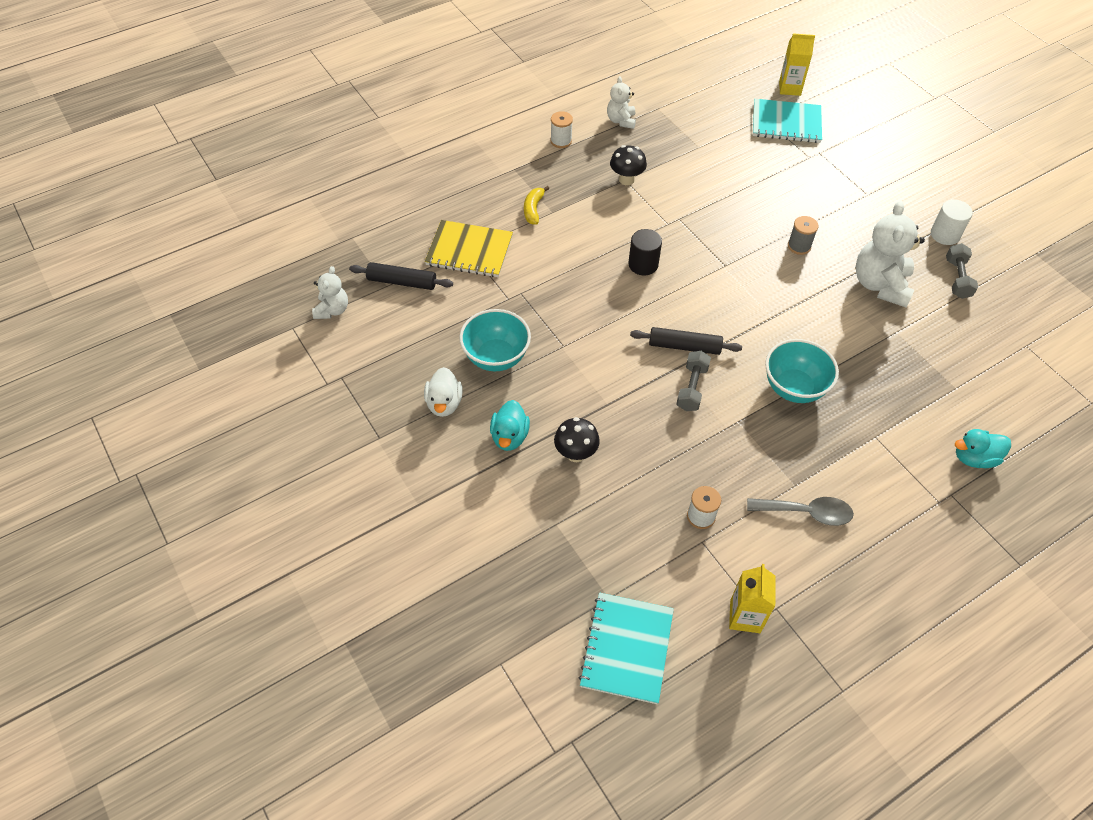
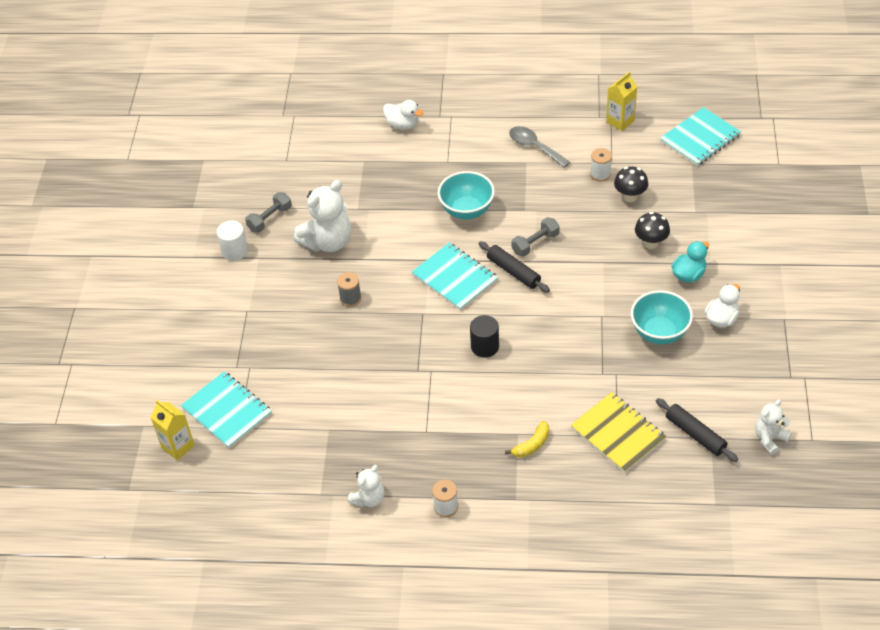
camera: 140 degrees left, 5 degrees down
black mushroom [610,145,647,185] -> black mushroom moved to [614,167,648,202]
turquoise duck [955,429,1011,468] -> white duck [383,100,424,129]
none -> turquoise notebook [412,243,498,310]

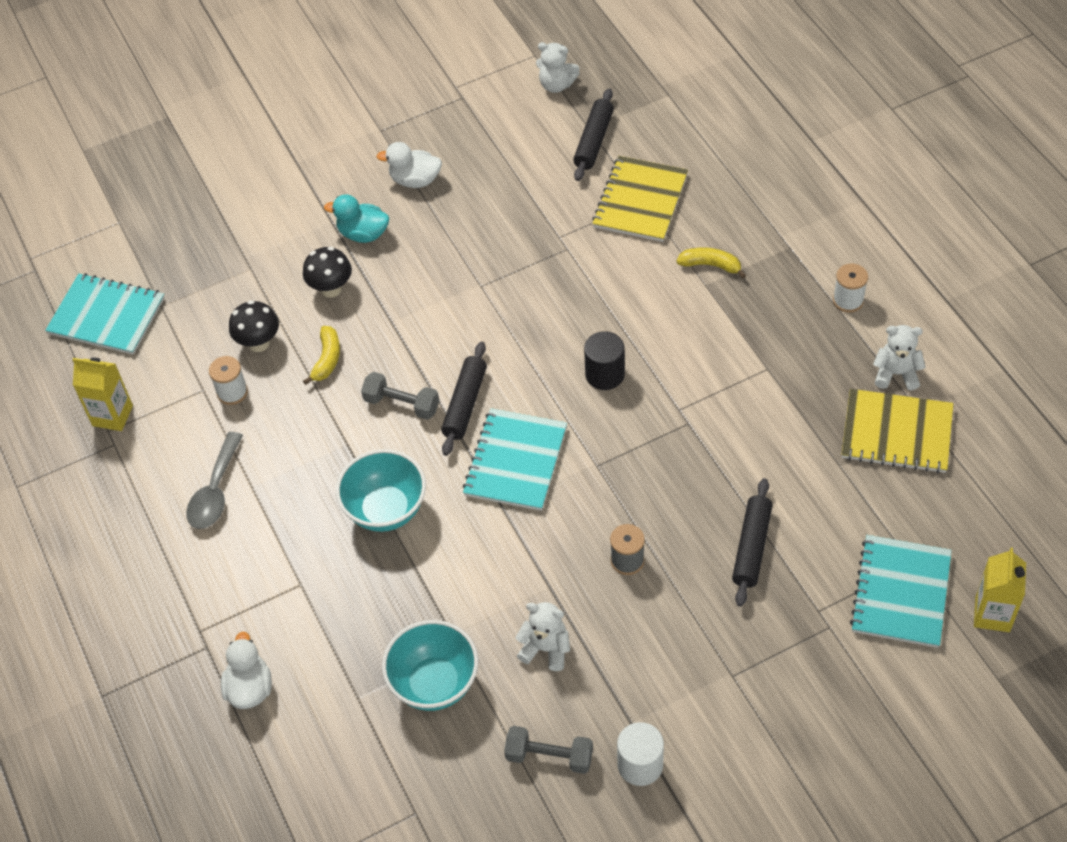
camera: 120 degrees left, 5 degrees up
white teddy bear [294,180,351,252] -> white teddy bear [515,602,570,671], size x0.56
turquoise bowl [631,290,693,344] -> turquoise bowl moved to [382,620,478,711]
none -> yellow banana [303,326,340,385]
none -> black rolling pin [732,478,773,607]
none -> yellow notebook [842,389,954,473]

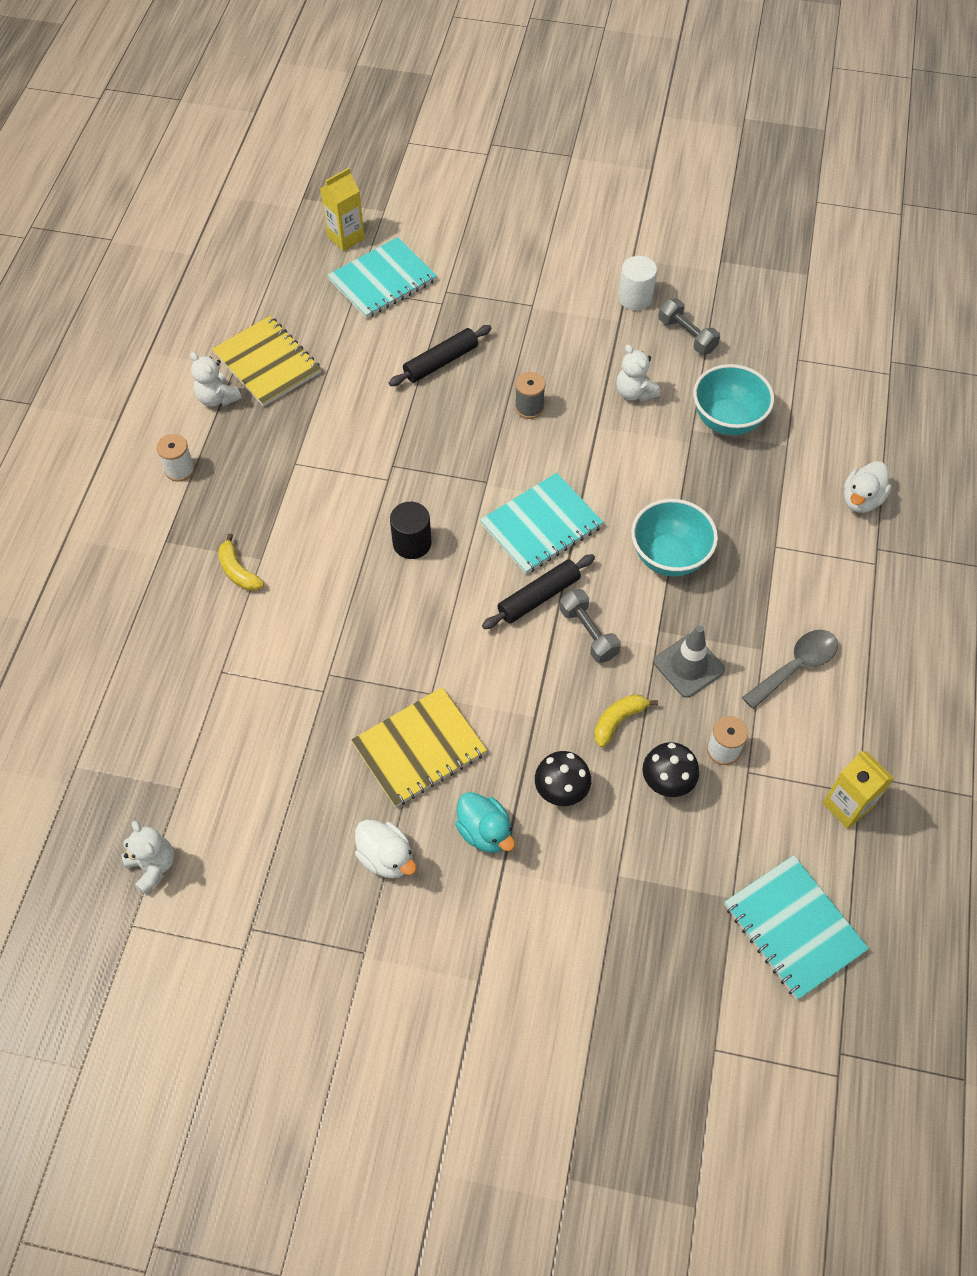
camera: 145 degrees left, 5 degrees up
black rolling pin [573,88,614,181] -> none
yellow notebook [592,156,688,242] -> yellow notebook moved to [351,687,487,807]
none -> grey traffic cone [653,625,725,698]

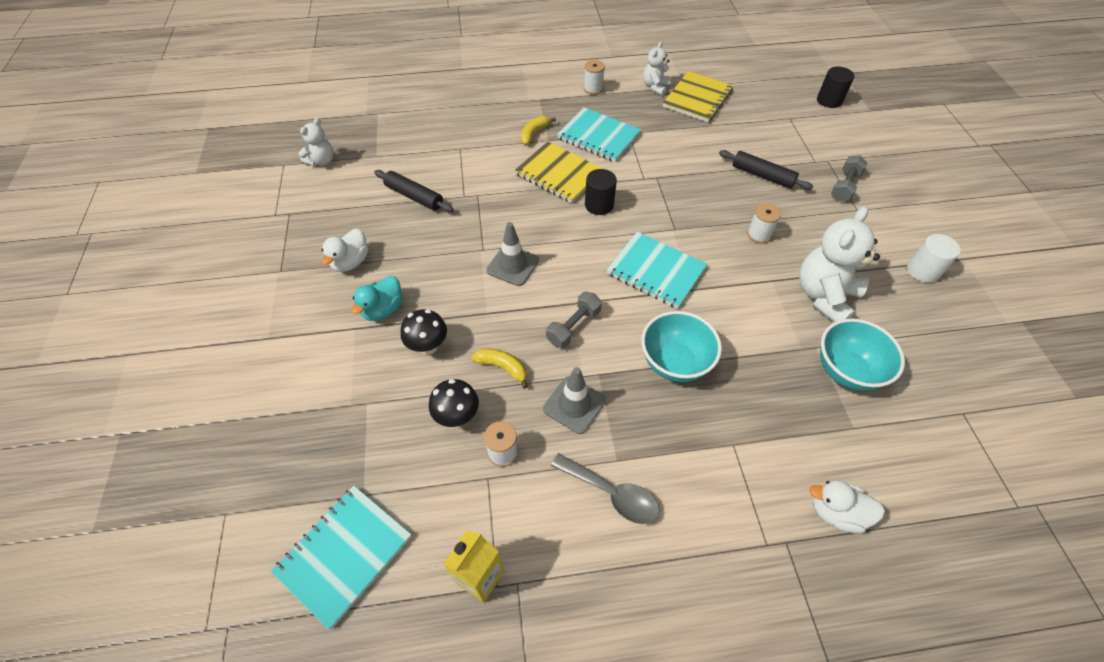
camera: 70 degrees right, 5 degrees down
yellow carton [320,168,365,251] -> black cylinder [817,67,854,108]
turquoise notebook [327,237,437,319] -> turquoise notebook moved to [557,107,641,162]
yellow notebook [351,687,487,807] -> yellow notebook moved to [514,142,604,203]
black rolling pin [482,554,595,629] -> black rolling pin moved to [374,170,454,212]
grey spool [515,372,545,419] -> white spool [747,203,781,243]
white teddy bear [616,344,660,401] -> white teddy bear [799,206,880,322], size x1.79
grey dumbbell [658,298,720,355] -> grey dumbbell moved to [831,155,868,201]
none -> grey traffic cone [486,222,539,286]

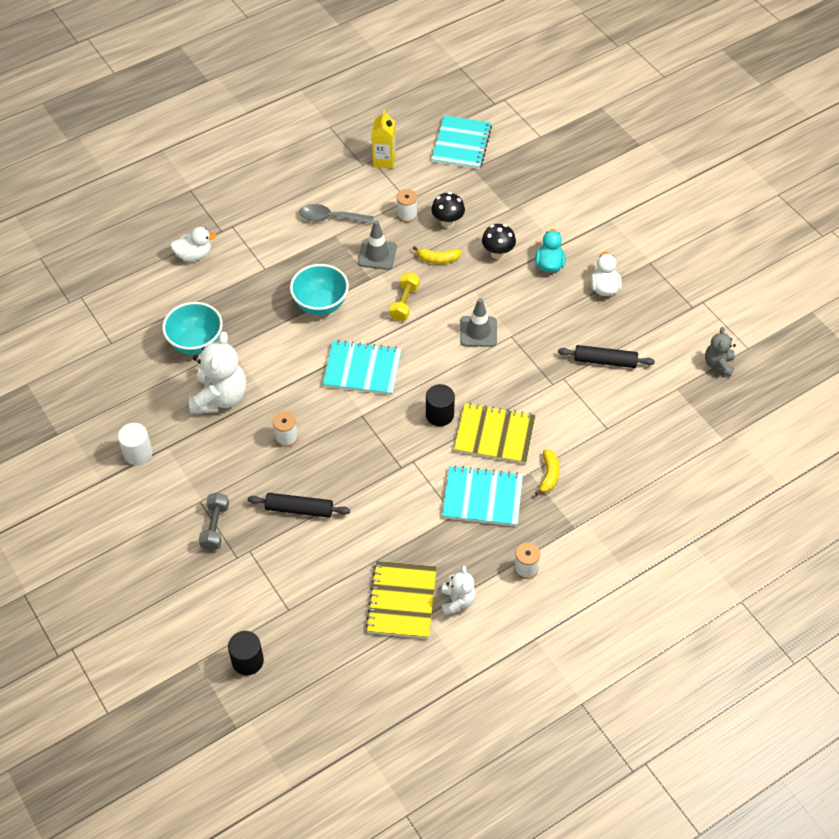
camera: 155 degrees right, 0 degrees up
white teddy bear [299,118,334,166] -> grey teddy bear [705,327,736,377]
grey dumbbell [546,292,602,348] -> yellow dumbbell [390,272,419,321]

